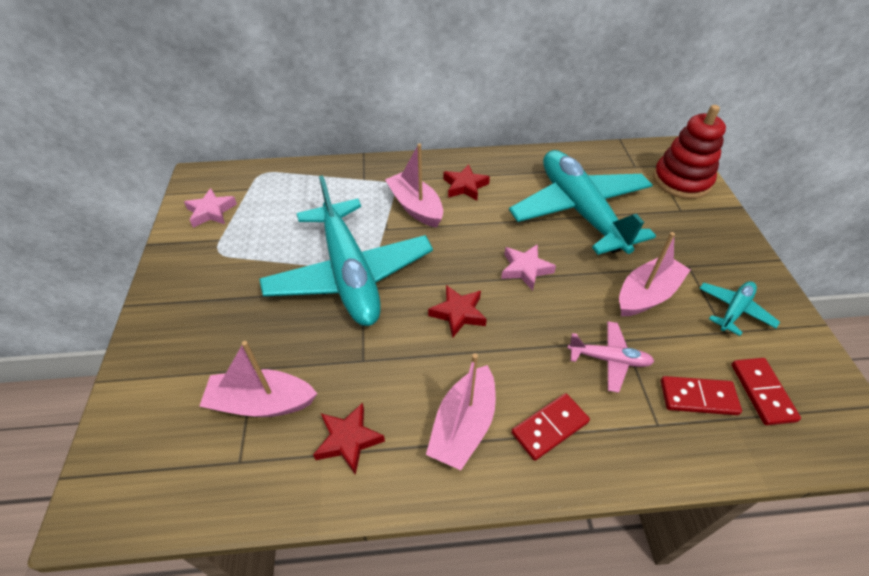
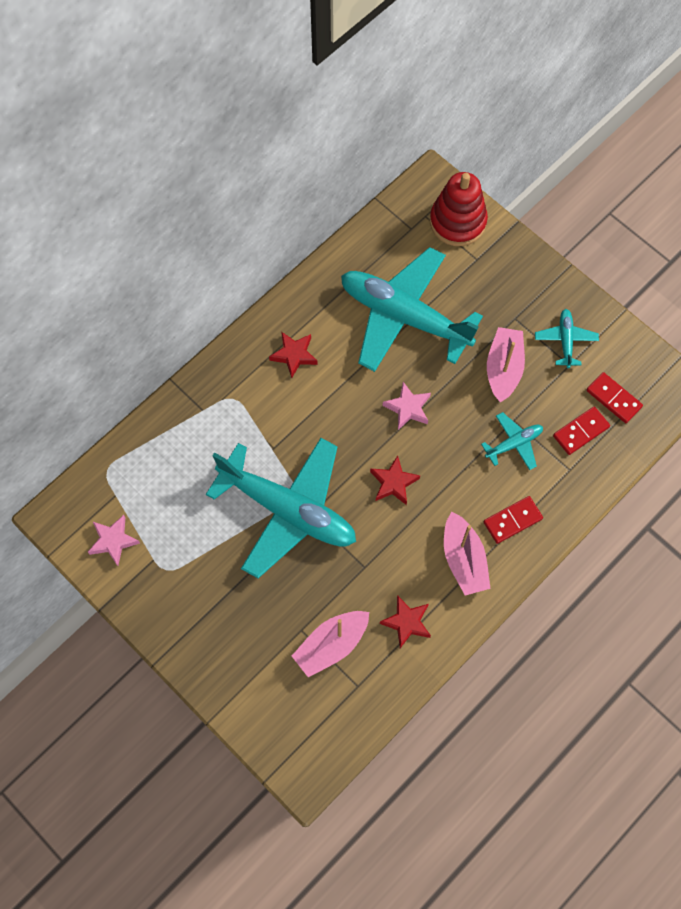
camera: 40 degrees left, 20 degrees up
pink boat [385,143,443,228] -> none
red domino [511,393,590,461] -> red domino turned 45 degrees clockwise [484,496,543,544]
pink plane [567,321,655,393] -> turquoise plane [481,412,543,470]

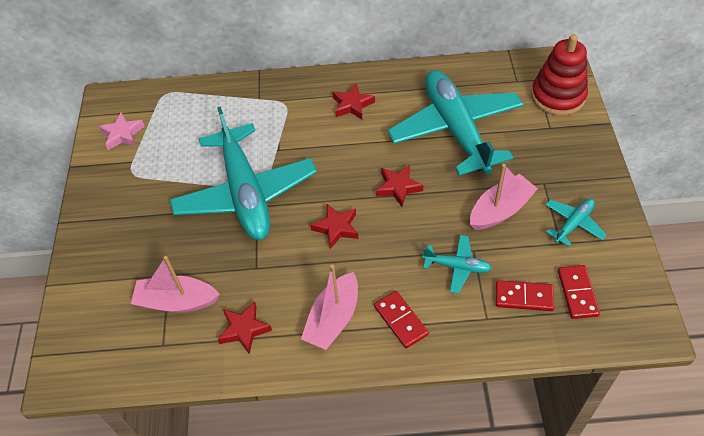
camera: 45 degrees right, 15 degrees down
pink star [383,382,431,430] -> red star [376,165,423,207]
red domino [484,496,543,544] -> red domino turned 45 degrees clockwise [374,291,429,348]

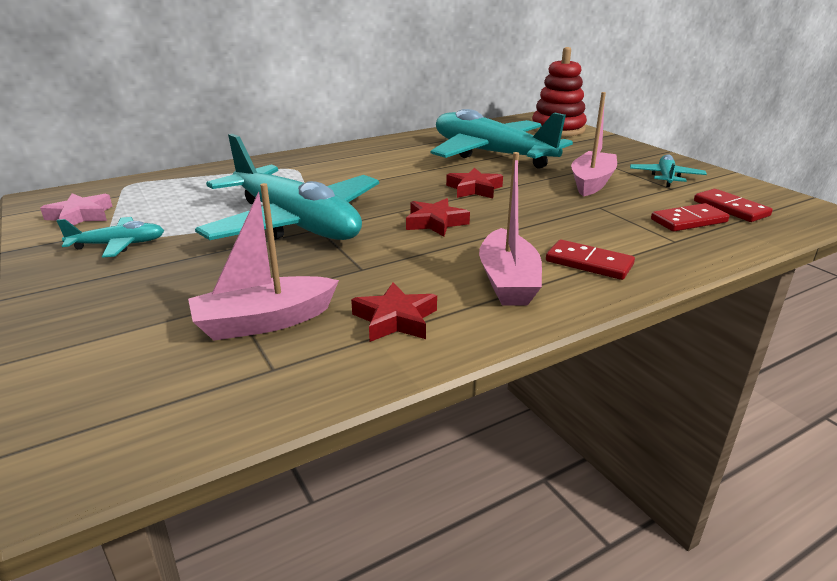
camera: 30 degrees left, 25 degrees down
red star [332,83,375,120] -> none
turquoise plane [423,235,492,293] -> turquoise plane moved to [56,217,164,258]

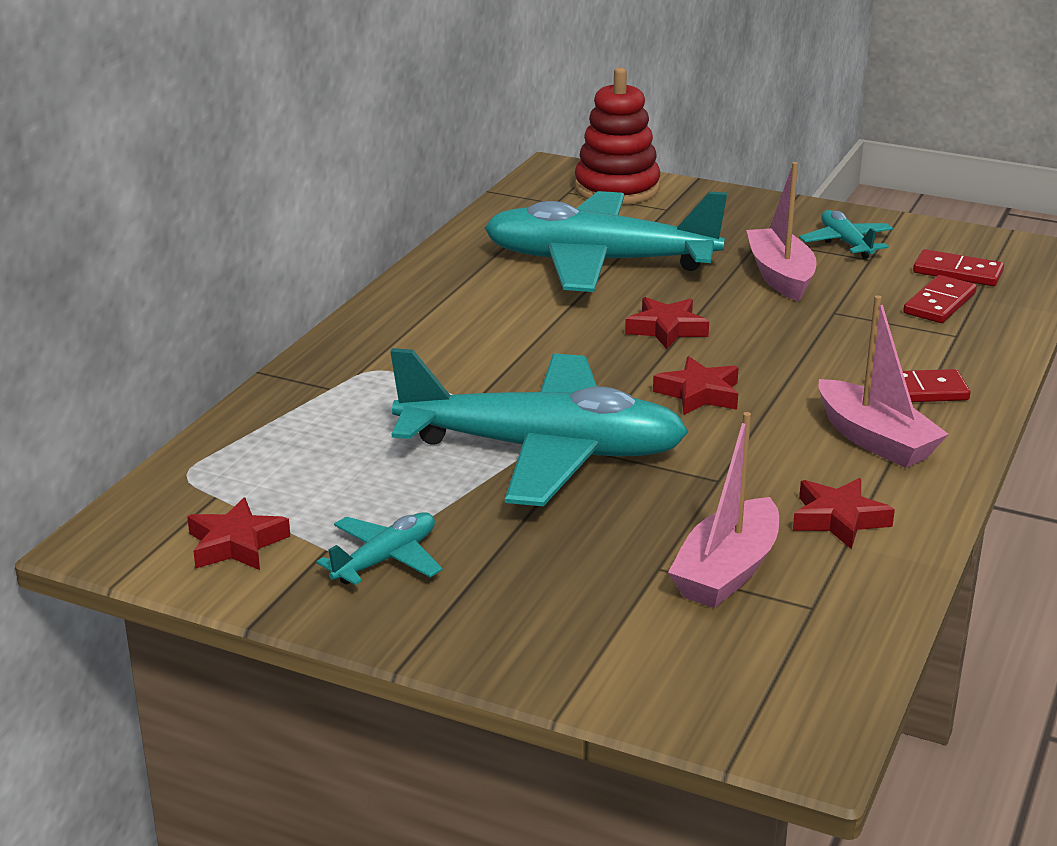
camera: 35 degrees left, 0 degrees up
pink star [40,193,112,226] -> red star [187,498,290,570]

